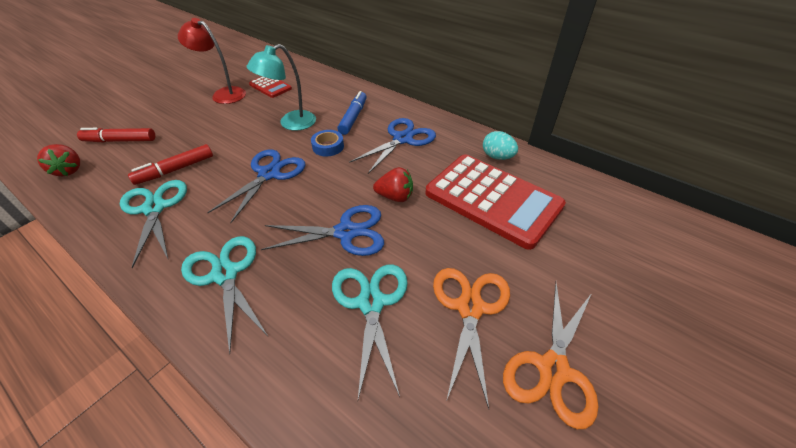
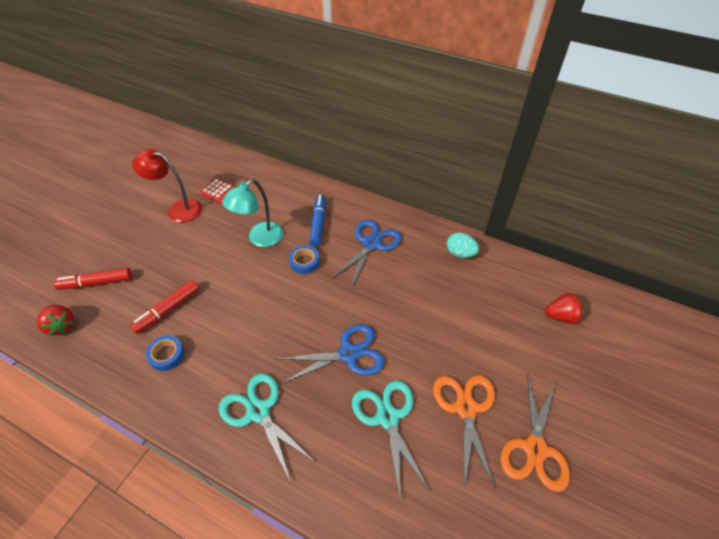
camera: 10 degrees left, 5 degrees up
turquoise scissors [120,180,187,268] -> blue tape [146,335,185,371]
blue scissors [207,149,305,223] -> none
red strawberry [373,167,413,202] -> red strawberry moved to [545,293,584,324]
red calculator [425,154,566,250] -> none

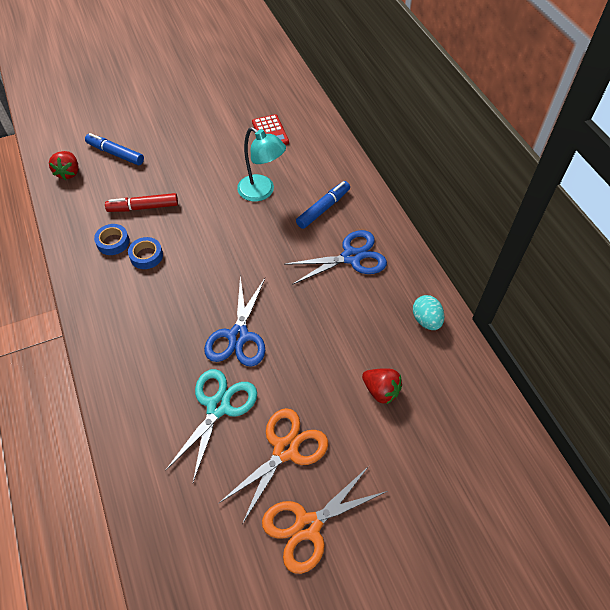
camera: 40 degrees right, 5 degrees up
red marker [54,268,132,290] -> blue marker [85,133,144,165]
red lamp [132,149,202,222] -> none
turquoise scissors [218,373,315,480] -> none
turquoise lamp [222,179,283,247] -> turquoise lamp turned 135 degrees counterclockwise [237,127,286,202]
blue scissors [276,324,385,384] -> blue scissors turned 75 degrees clockwise [204,276,265,367]
blue tape [289,245,320,274] -> blue tape moved to [128,237,163,269]
red strawberry [545,293,584,324] -> red strawberry moved to [362,368,402,404]

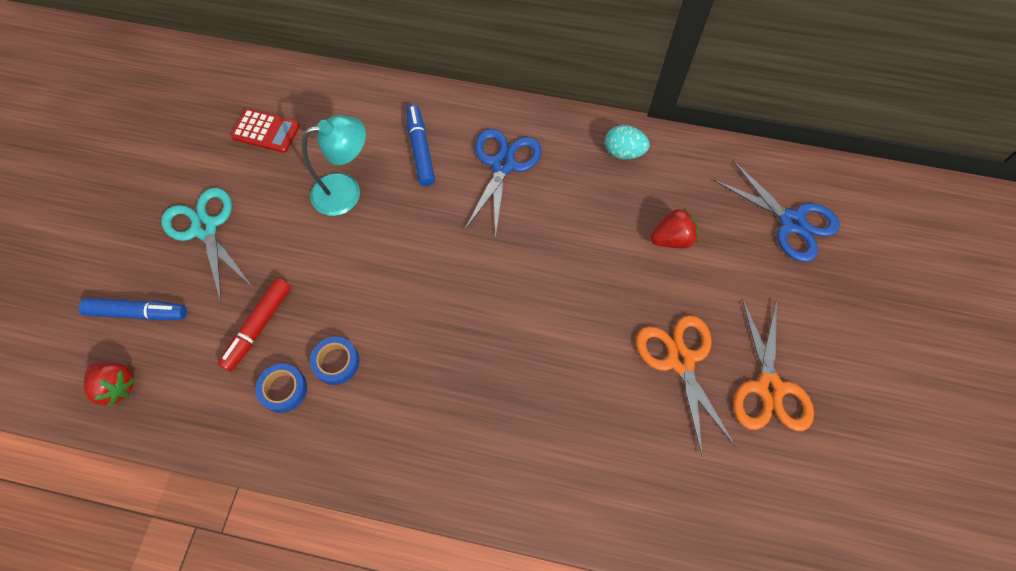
camera: 55 degrees left, 10 degrees up
blue marker [85,133,144,165] -> blue marker turned 150 degrees counterclockwise [79,298,187,321]
turquoise scissors [165,369,257,482] -> turquoise scissors moved to [161,188,252,302]
blue scissors [204,276,265,367] -> blue scissors moved to [714,161,840,262]

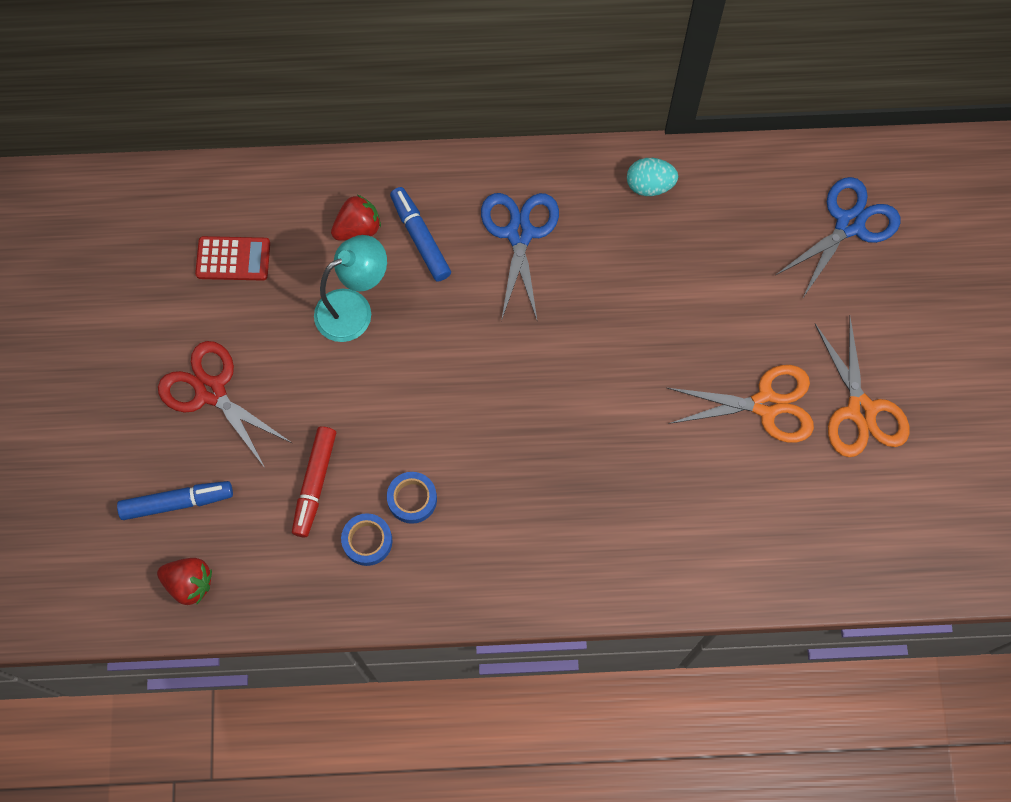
camera: 15 degrees left, 5 degrees up
turquoise scissors [161,188,252,302] -> red scissors [158,341,292,468]
orange scissors [636,315,736,456] -> orange scissors turned 120 degrees clockwise [667,365,814,443]
red strawberry [650,208,698,248] -> red strawberry moved to [331,195,381,241]
blue scissors [714,161,840,262] -> blue scissors turned 75 degrees counterclockwise [776,177,901,297]

